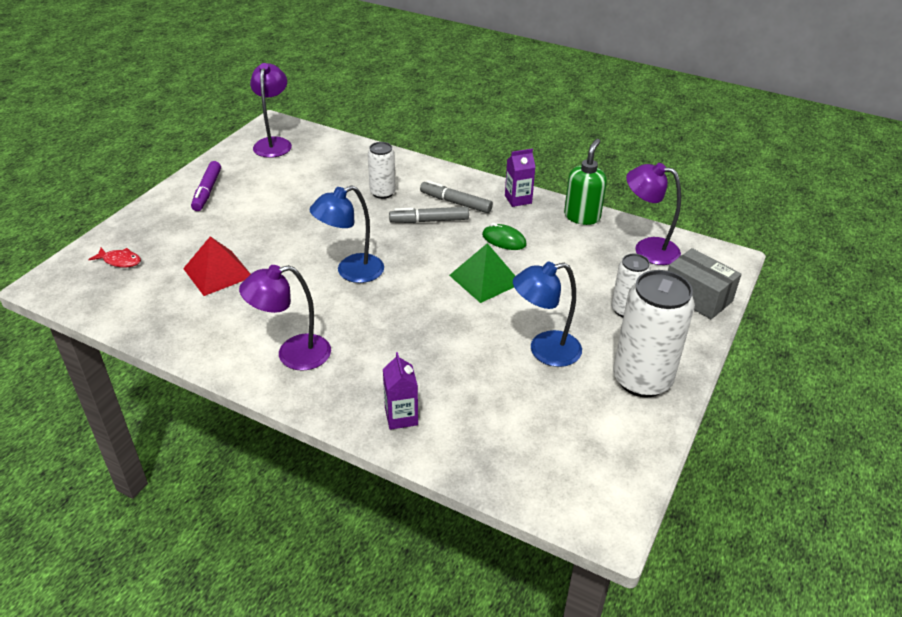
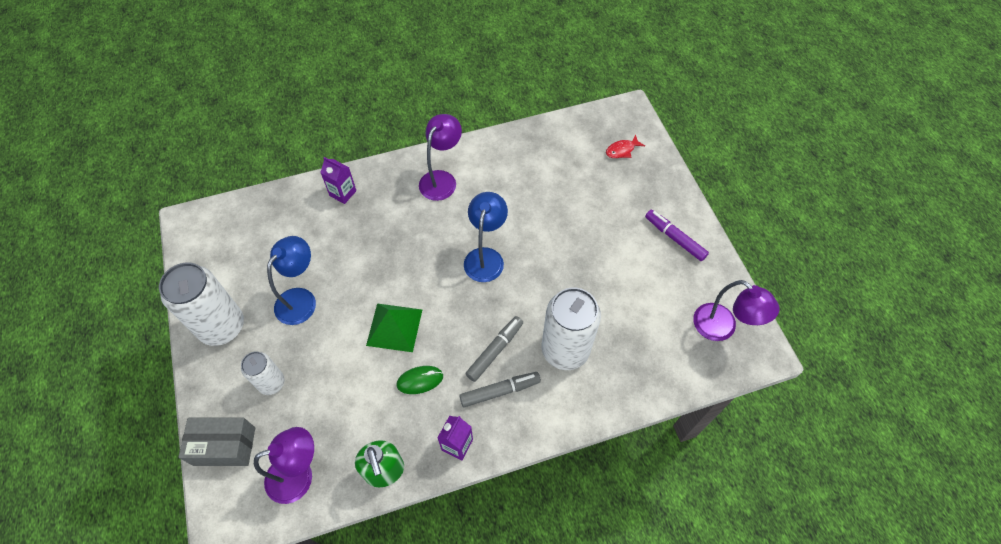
camera: 135 degrees right, 20 degrees up
red pyramid [183,236,250,296] -> none
white can [368,142,396,199] -> white can [542,288,601,370], size x1.79

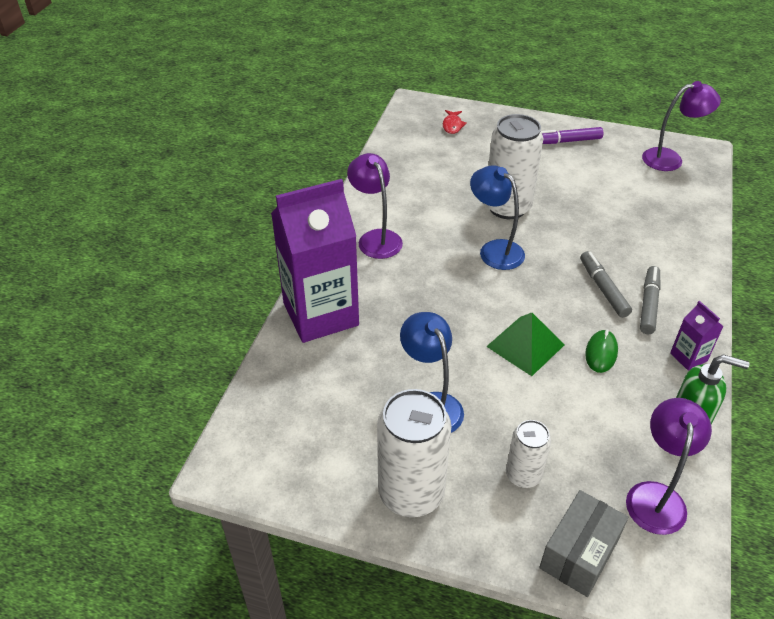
camera: 55 degrees left, 15 degrees down
purple carton [320,157,356,204] -> purple carton [271,179,359,343], size x2.40
white can [542,288,601,370] -> white can moved to [486,114,543,219]

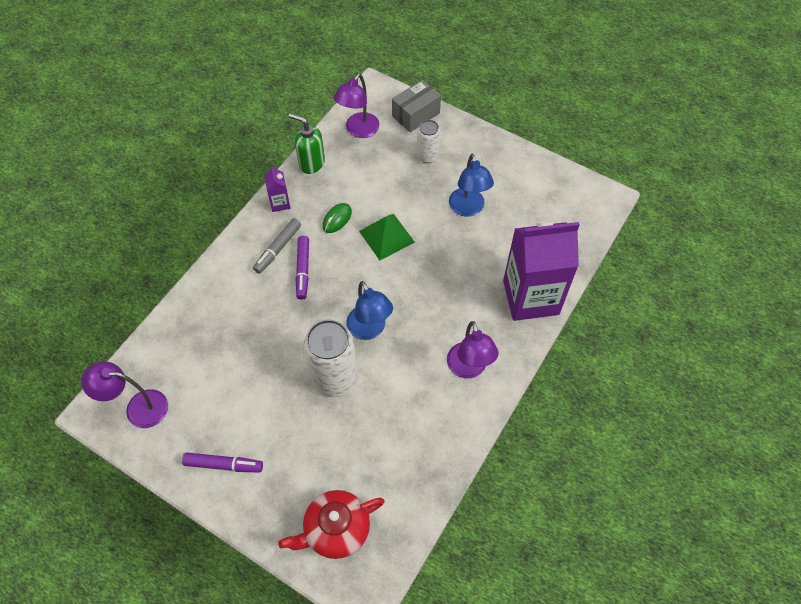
camera: 165 degrees left, 15 degrees up
white can [377,389,451,517] -> none
red fish [443,110,467,134] -> red teapot [278,490,385,559]
grey marker [580,251,632,318] -> purple marker [296,236,309,300]

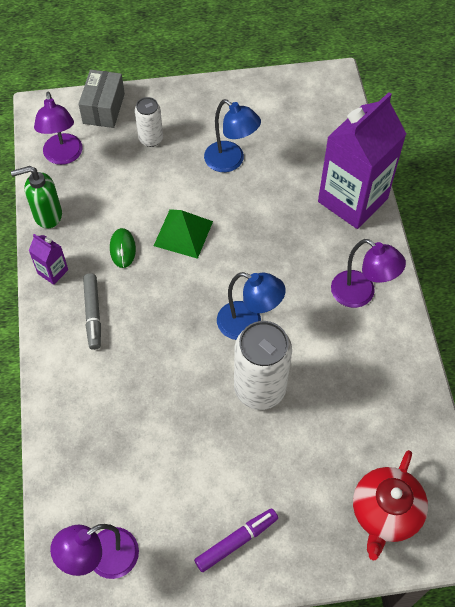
camera: 40 degrees left, 0 degrees up
purple marker [296,236,309,300] -> none

